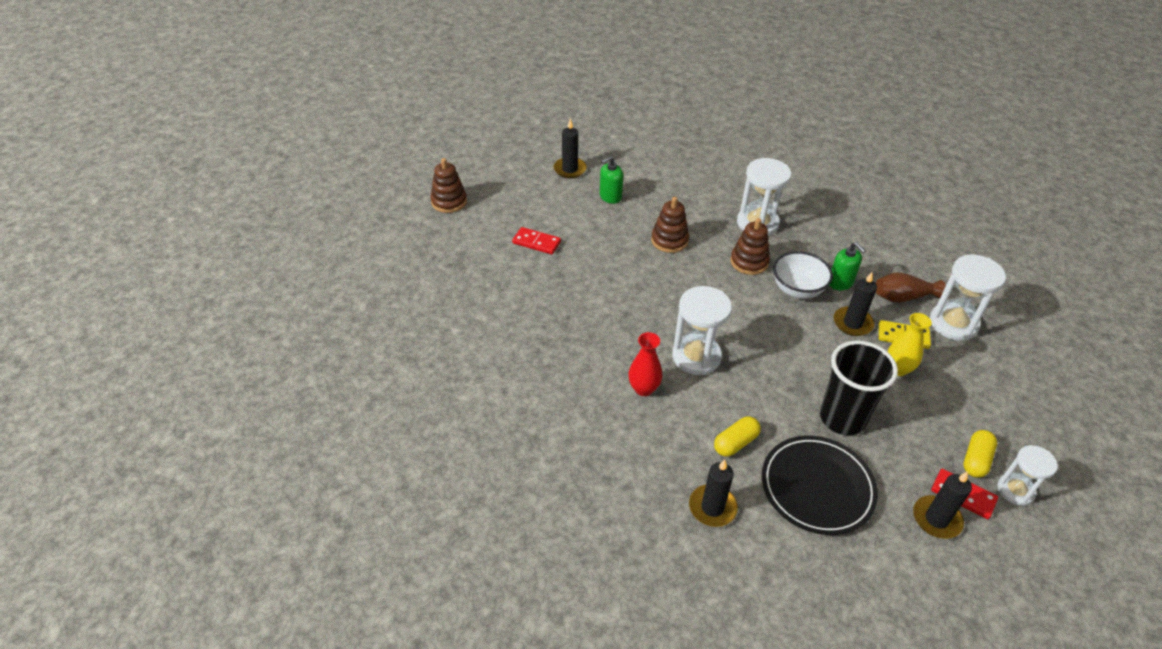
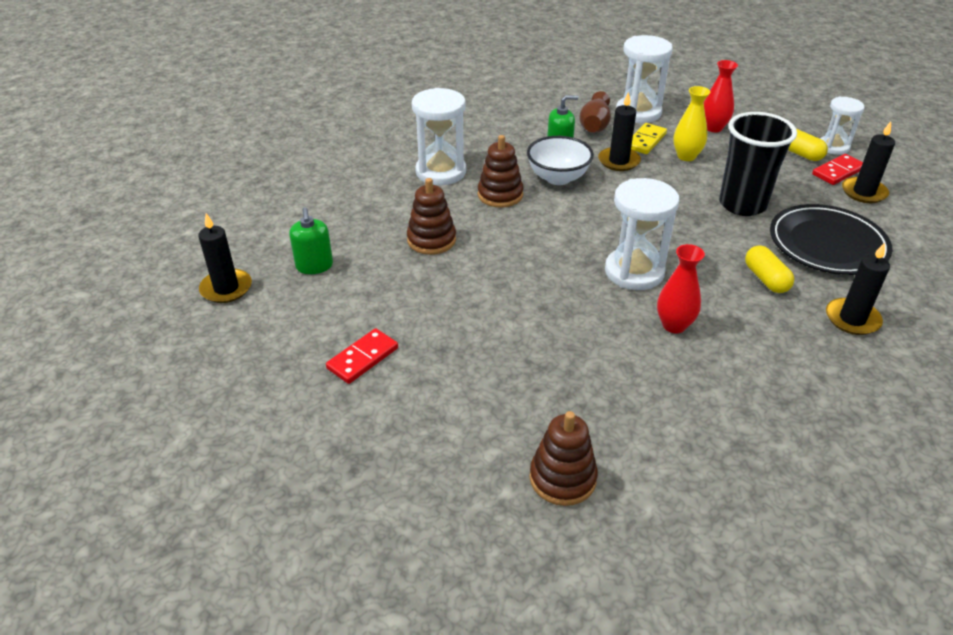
camera: 70 degrees left, 5 degrees down
brown stacking toy [430,158,467,213] -> brown stacking toy moved to [530,411,598,506]
none -> red vase [704,60,738,132]

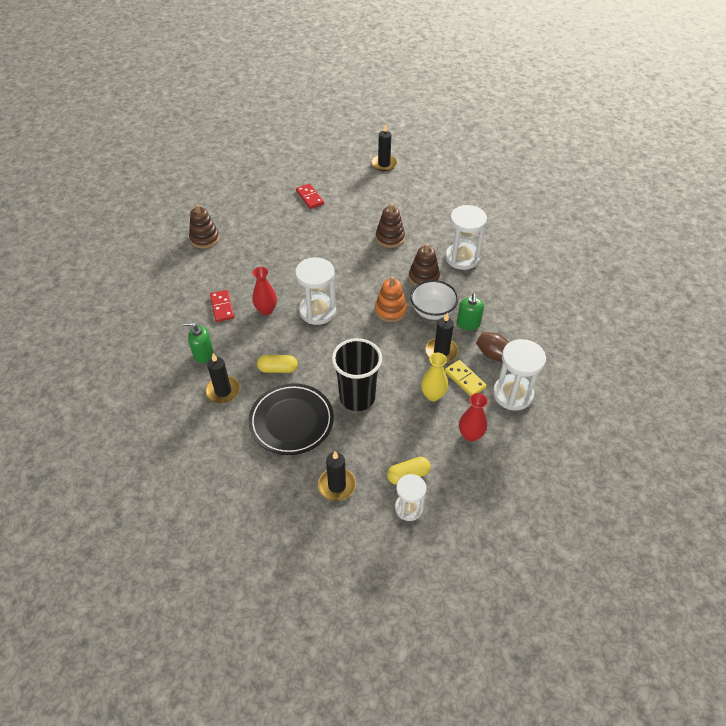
camera: 110 degrees right, 10 degrees up
green soap dispenser [289,207,333,274] -> green soap dispenser moved to [183,323,213,363]
red domino [812,154,863,185] -> red domino moved to [210,290,234,322]
none -> orange stacking toy [375,276,407,322]

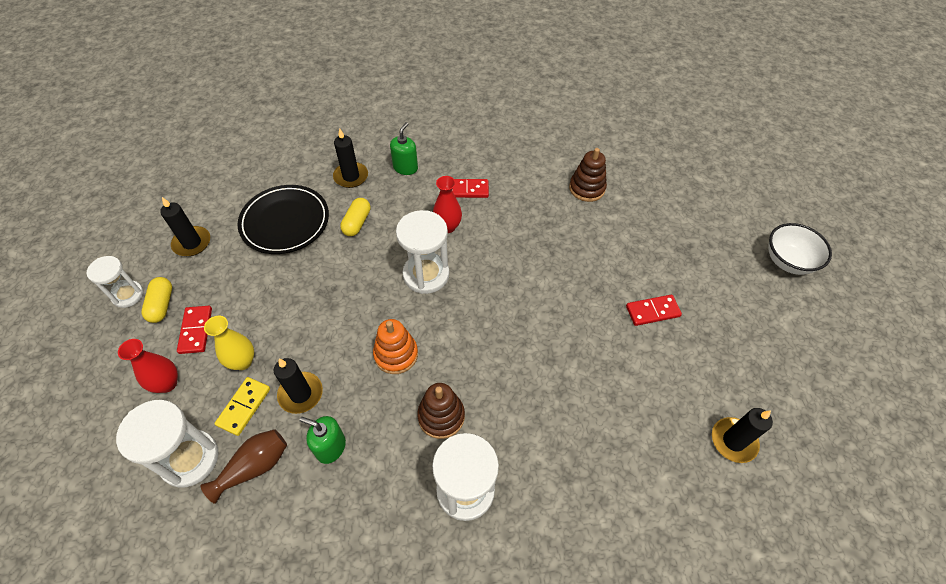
camera: 105 degrees right, 5 degrees up
black cup [332,338,382,411] -> none
brown stacking toy [376,203,405,248] -> none
white bowl [410,280,458,320] -> white bowl moved to [768,223,832,275]
yellow domino [445,360,487,396] -> yellow domino turned 45 degrees counterclockwise [214,377,270,436]
none -> red domino [177,306,212,354]

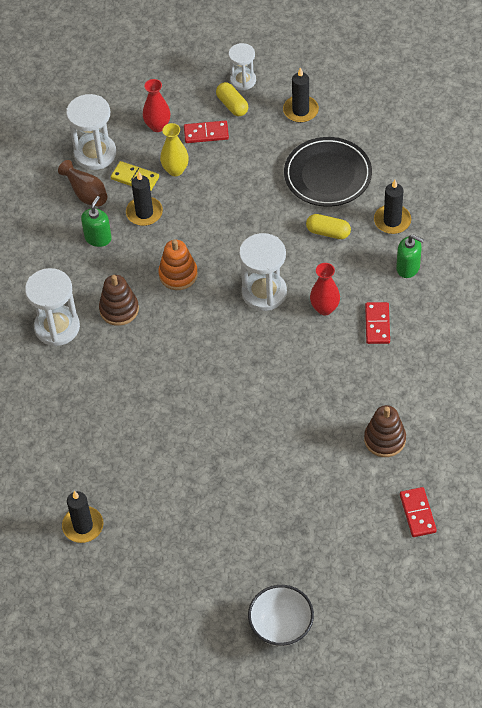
camera: 95 degrees right, 0 degrees up
yellow capsule [141,277,172,323] -> yellow capsule turned 60 degrees clockwise [216,82,248,116]
red domino [626,295,682,326] -> red domino moved to [400,487,437,537]

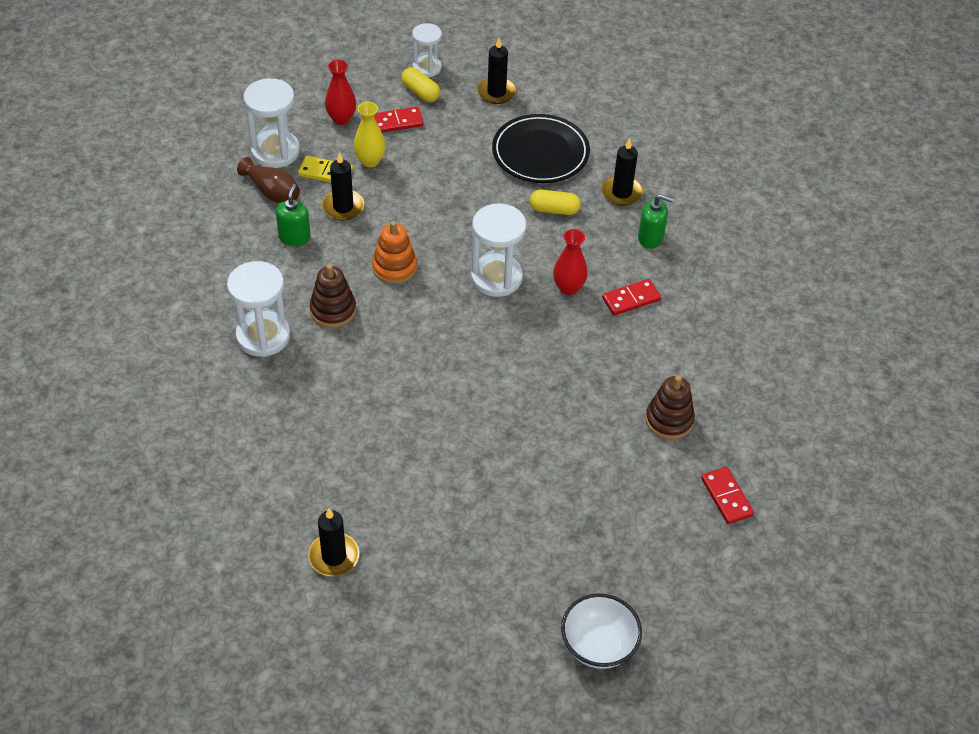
camera: 15 degrees left, 5 degrees down
red domino [365,302,390,344] -> red domino turned 75 degrees clockwise [602,279,661,316]

